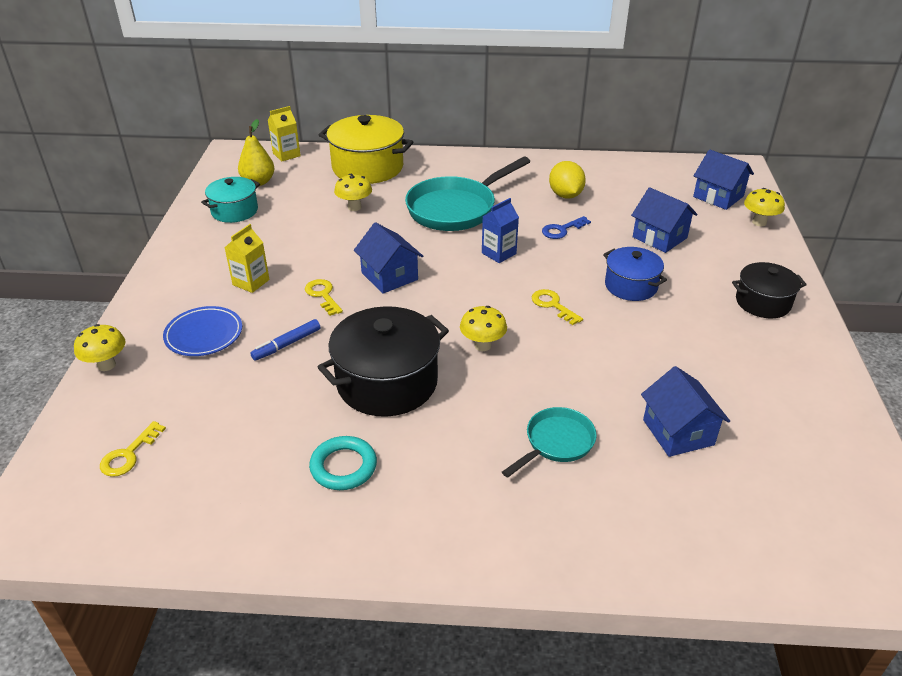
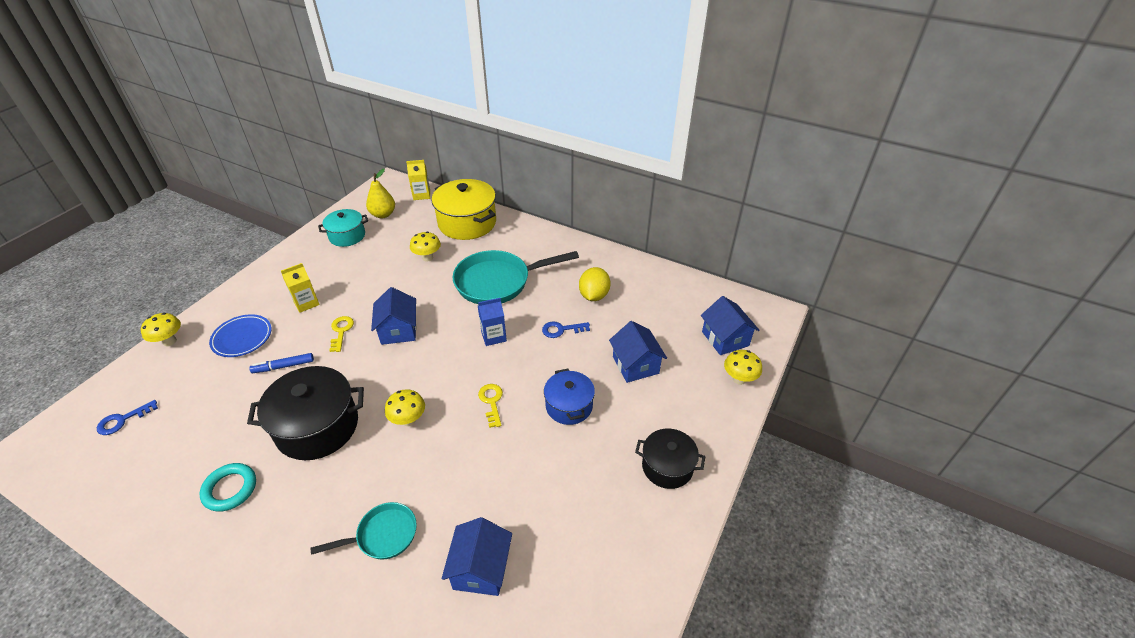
camera: 25 degrees right, 5 degrees up
yellow key [100,421,166,477] -> blue key [97,400,158,435]

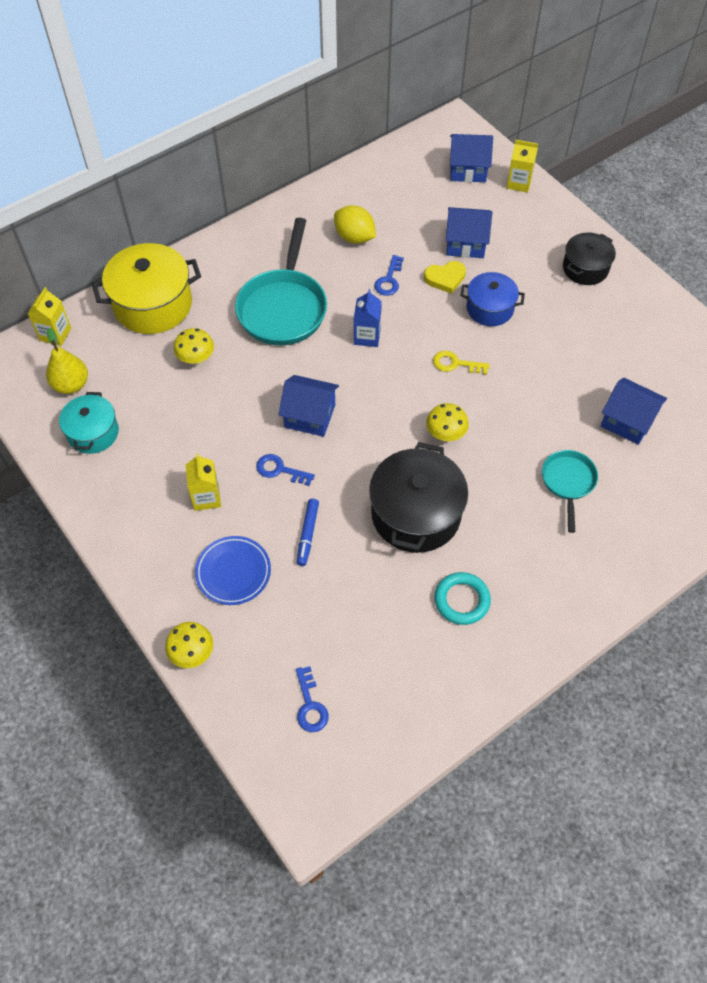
camera: 65 degrees left, 15 degrees up
yellow key [329,316,354,352] -> blue key [256,454,315,486]
yellow mushroom [724,350,762,385] -> yellow carton [507,140,538,192]
none -> yellow heart [424,261,466,294]

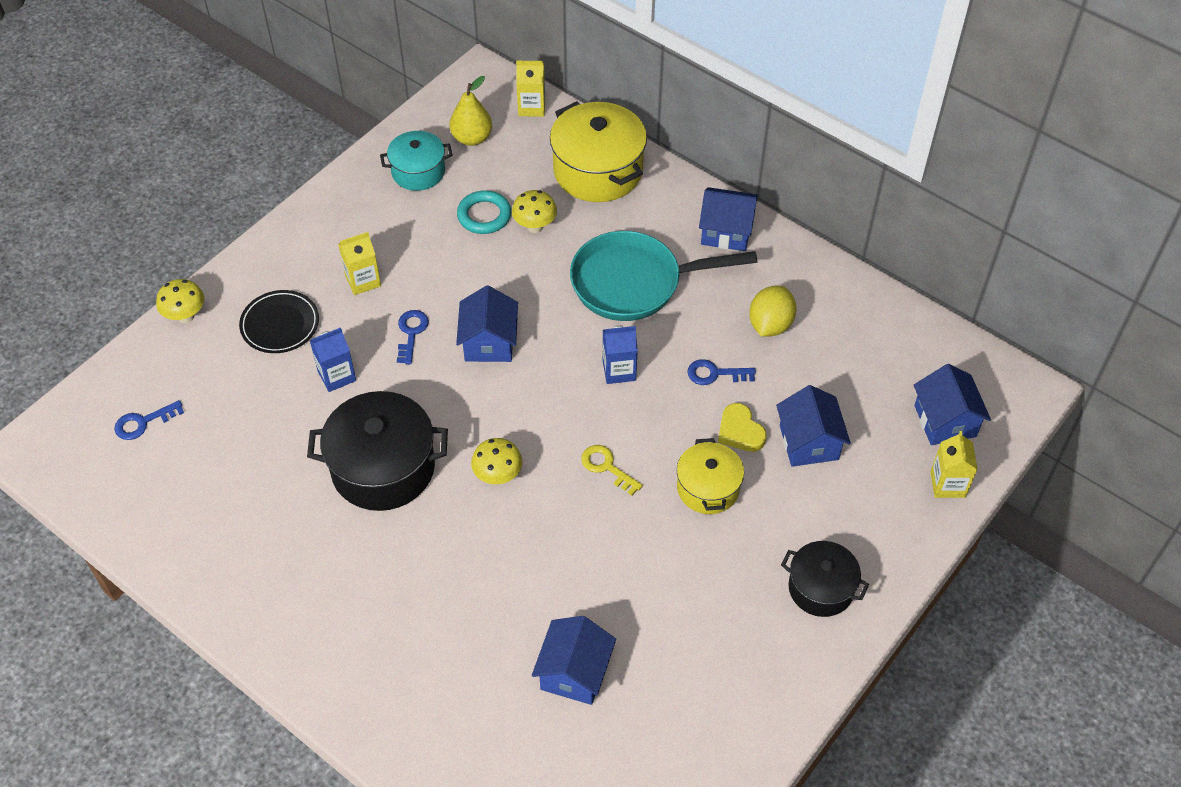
camera: 75 degrees right, 5 degrees down
blue plate [195,536,271,605] -> black plate [239,290,319,353]
blue marker [297,499,319,566] -> blue carton [310,328,356,392]
yellow key [433,351,490,375] -> yellow key turned 45 degrees counterclockwise [581,445,643,496]
turquoise ring [435,572,491,625] -> turquoise ring moved to [457,190,511,234]
blue pot [460,272,525,326] -> yellow pot [677,438,744,514]
turquoise pan [542,450,598,533] -> none
none -> blue house [699,187,758,251]

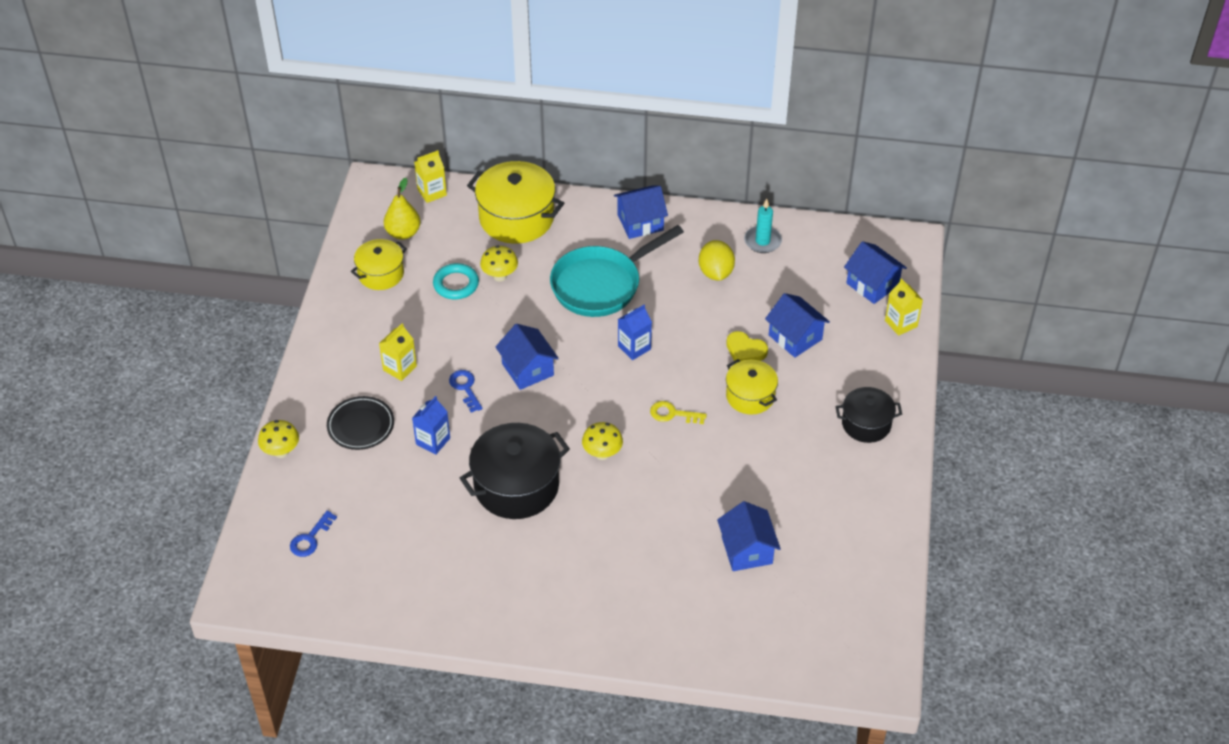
camera: 30 degrees left, 5 degrees down
turquoise pot [380,131,453,191] -> yellow pot [351,239,407,290]
blue key [687,359,756,385] -> none
none -> turquoise candle [744,199,782,253]

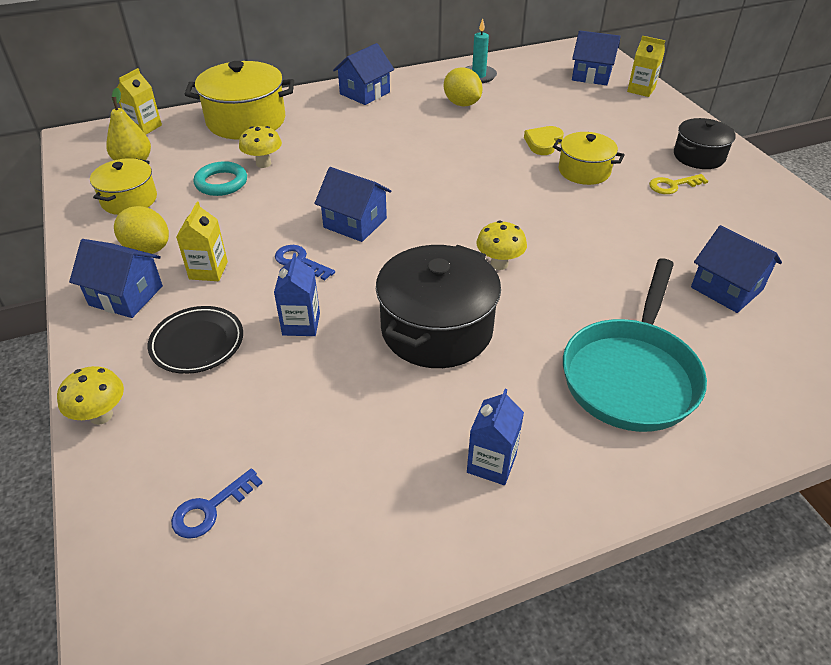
camera: 30 degrees left, 5 degrees down
blue key [290,511,337,557] -> blue key turned 45 degrees clockwise [171,468,263,539]
turquoise pan [550,225,684,317] -> turquoise pan moved to [563,258,707,432]
blue carton [618,305,652,360] -> blue carton moved to [467,389,524,485]
yellow key [650,401,707,424] -> yellow key moved to [649,174,708,194]
yellow heart [726,331,768,363] -> yellow heart turned 120 degrees clockwise [524,126,564,155]
blue house [765,293,830,358] -> blue house moved to [69,239,163,318]
none -> yellow lemon [114,206,169,254]

